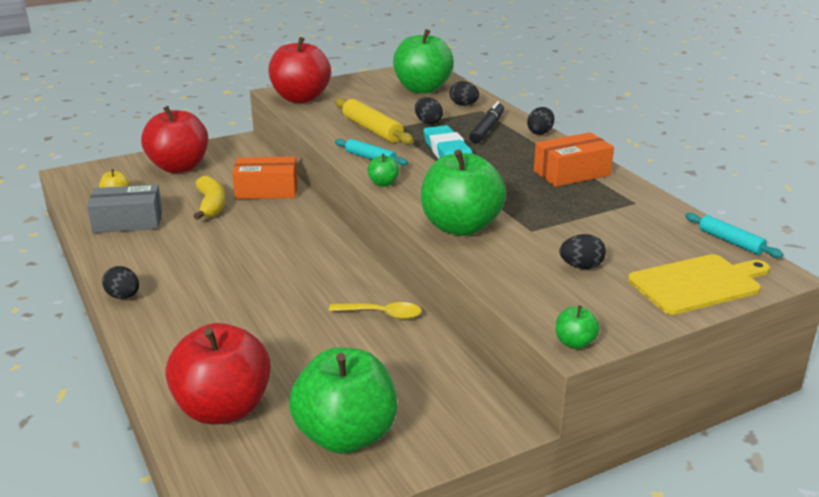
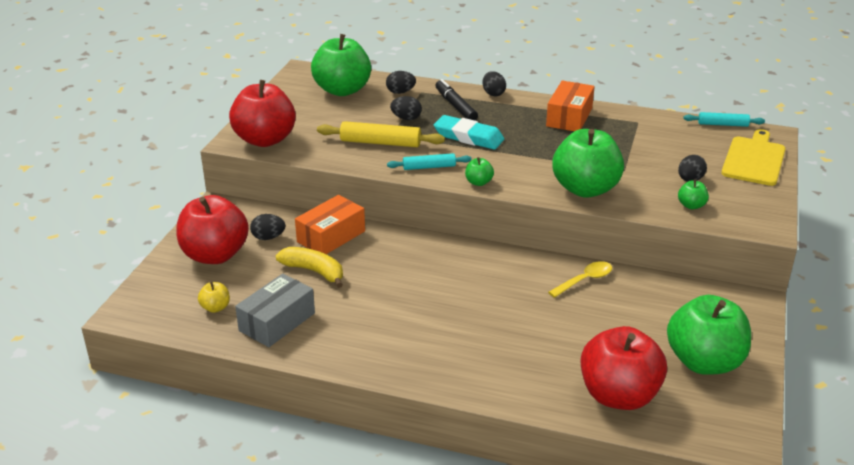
camera: 45 degrees left, 5 degrees up
black egg [102,266,139,299] -> black egg moved to [250,214,285,240]
green apple [556,305,600,349] -> green apple moved to [678,179,709,209]

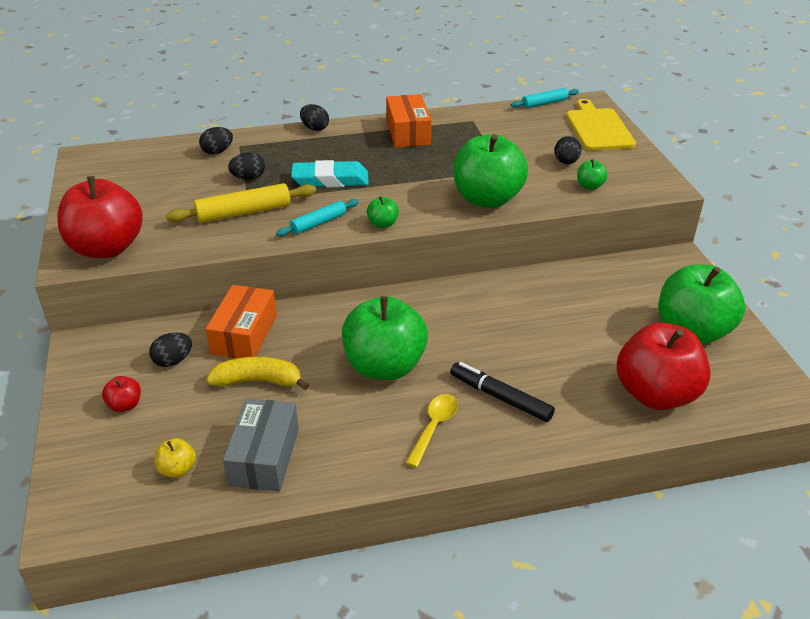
camera: 30 degrees left, 5 degrees up
red apple [177,195,249,264] -> red apple [102,376,141,412], size x0.42
green apple [311,34,371,96] -> green apple moved to [342,296,428,380]
black marker [435,79,478,120] -> black marker moved to [450,362,555,422]
yellow spoon [548,261,612,298] -> yellow spoon moved to [406,394,458,468]

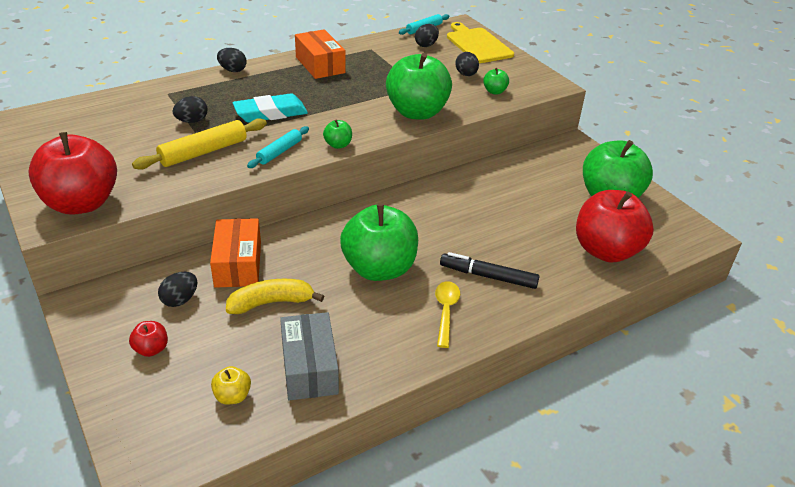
camera: 20 degrees left, 0 degrees up
black egg [199,127,233,155] -> black egg moved to [415,24,439,47]

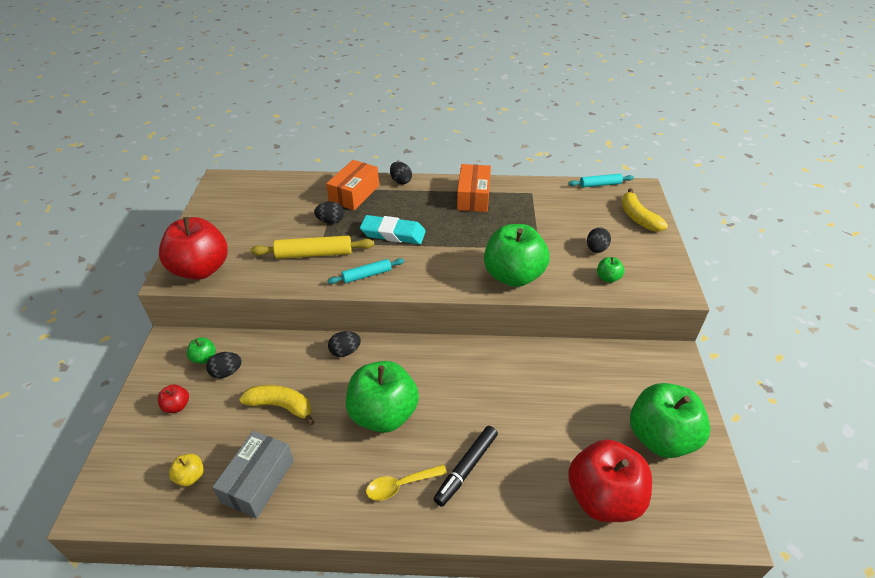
camera: 35 degrees right, 5 degrees up
orange box [210,218,261,288] -> orange box moved to [326,160,379,210]
green apple [323,119,352,149] -> green apple moved to [187,337,216,364]
black egg [415,24,439,47] -> black egg moved to [328,331,361,357]
yellow spoon [435,281,460,348] -> yellow spoon turned 150 degrees counterclockwise [366,465,447,501]
black marker [440,252,540,289] -> black marker turned 105 degrees counterclockwise [434,426,498,507]
yellow cutting board [447,22,514,63] -> yellow banana [621,188,668,232]

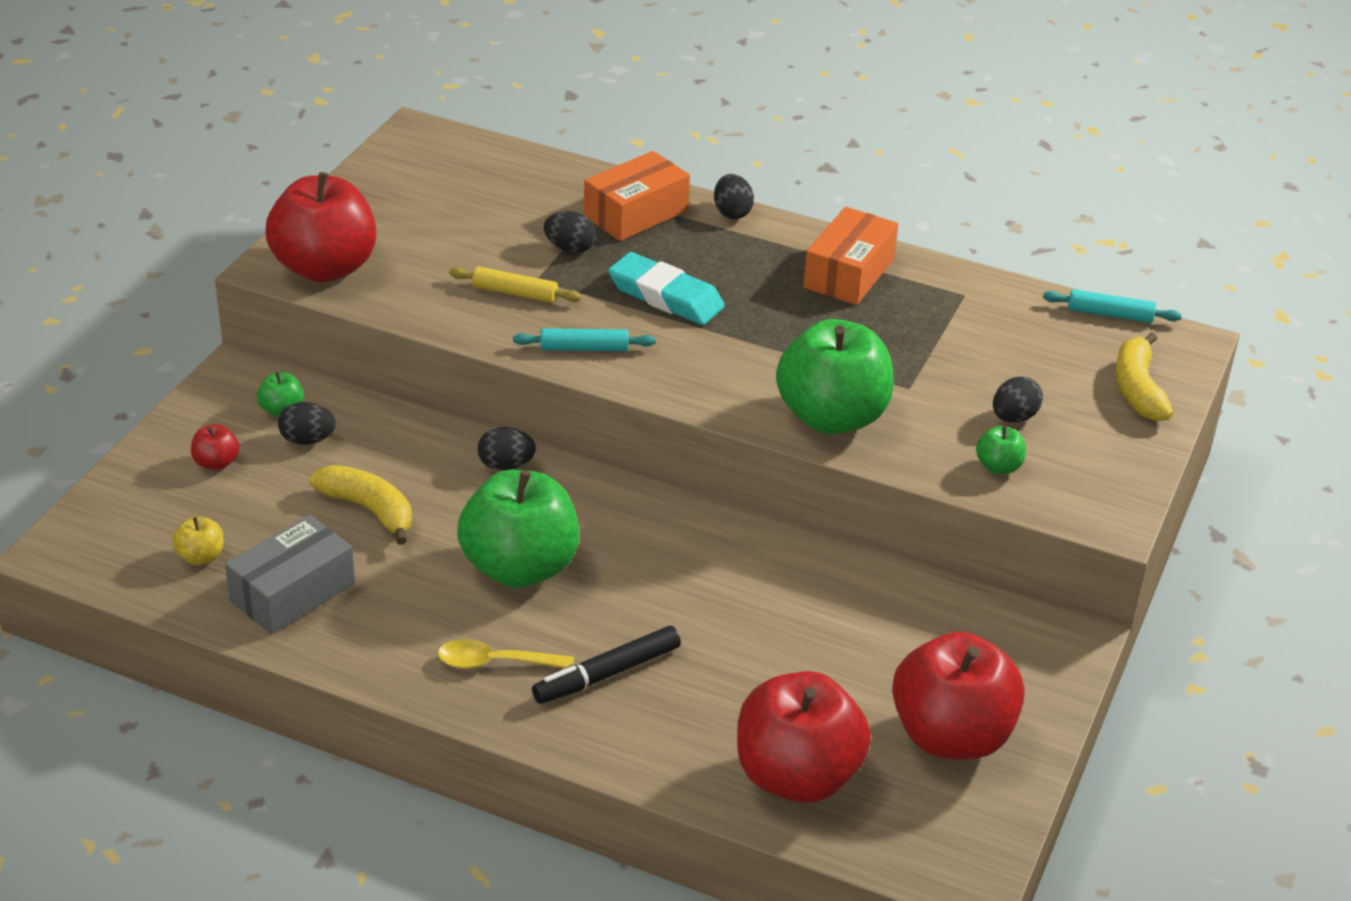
camera: 20 degrees right, 5 degrees down
yellow rolling pin [250,236,374,259] -> yellow rolling pin [450,266,582,303], size x0.63
green apple [630,383,711,458] -> red apple [892,632,1025,760]

